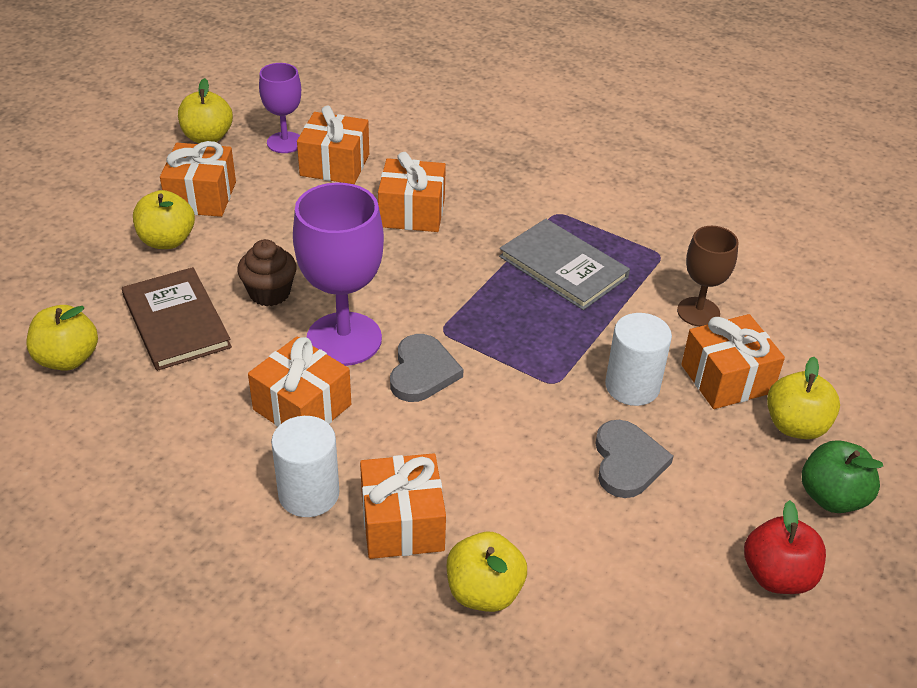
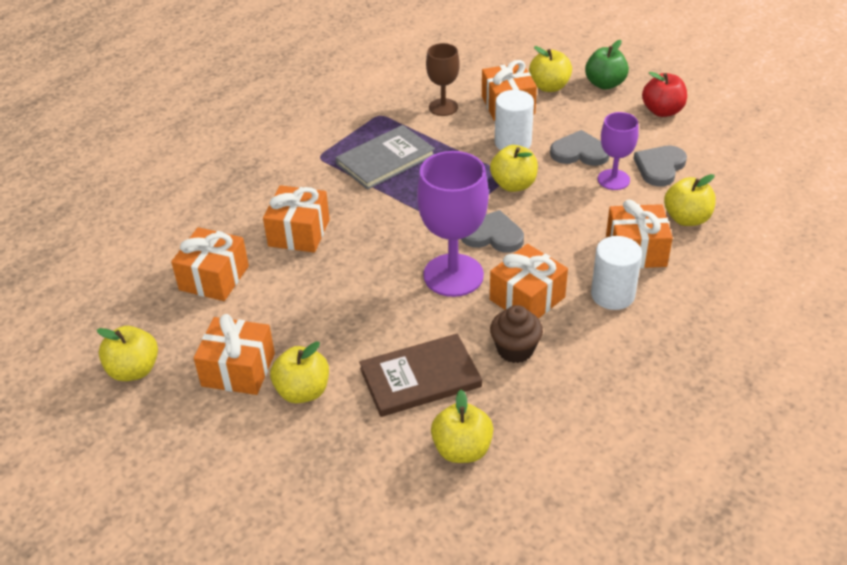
camera: 80 degrees left, 0 degrees up
brown cupcake [237,239,297,307] -> brown cupcake moved to [490,305,543,363]
purple goblet [259,63,301,153] -> purple goblet moved to [598,112,639,190]
none -> yellow apple [490,145,538,192]
none -> grey heart [634,146,687,187]

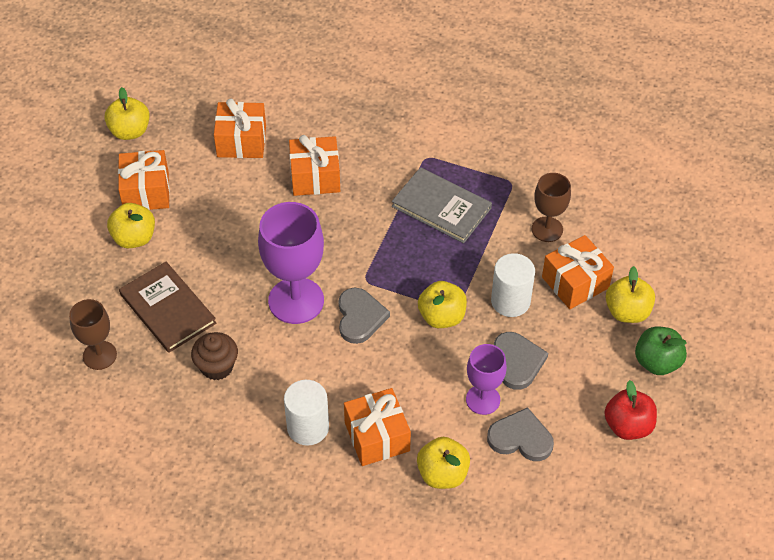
camera: 70 degrees right, 10 degrees up
yellow apple [431,390,493,463] -> brown goblet [69,299,117,370]
orange gift [490,244,568,319] -> none

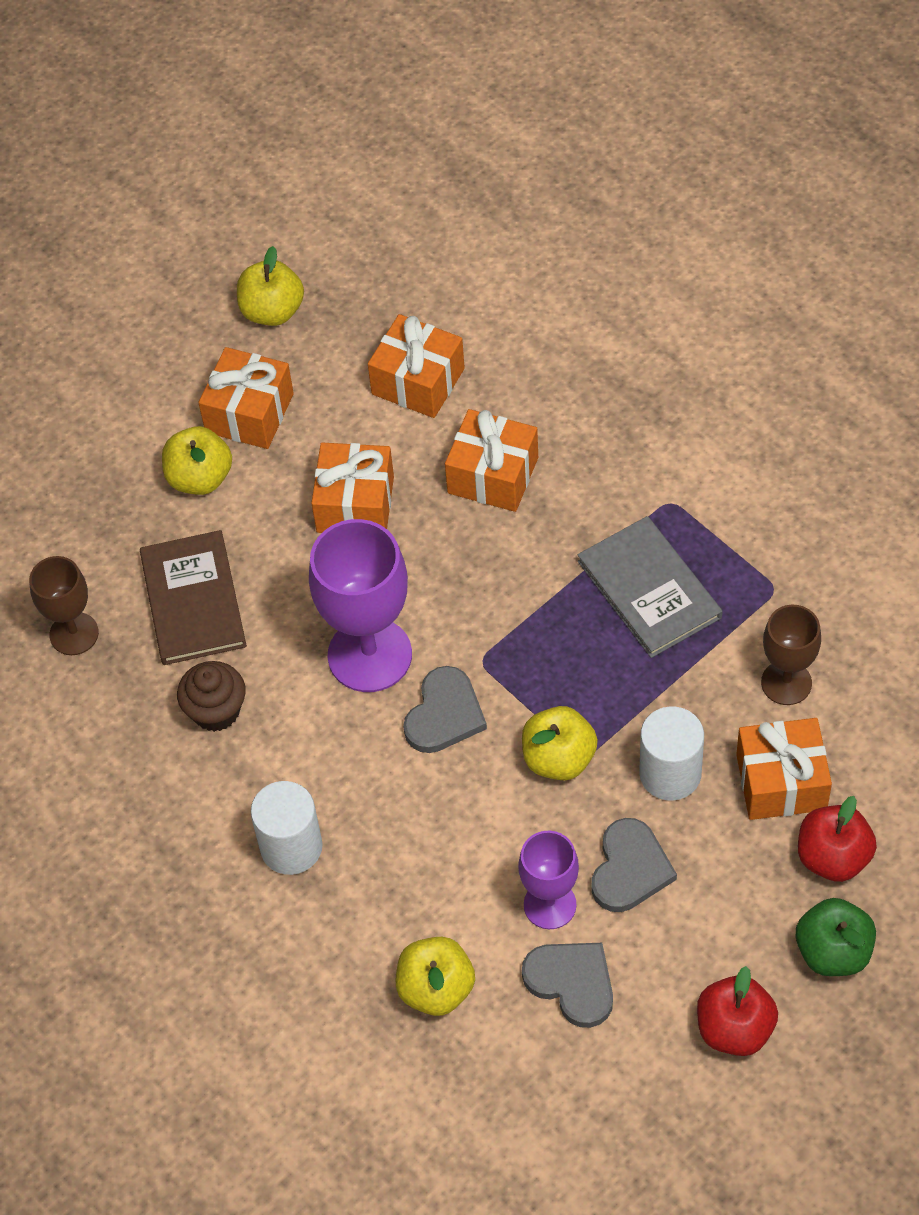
camera: 30 degrees right, 5 degrees up
orange gift [344,388,411,466] -> orange gift moved to [311,443,394,533]
yellow apple [606,266,655,323] -> red apple [798,796,877,882]

